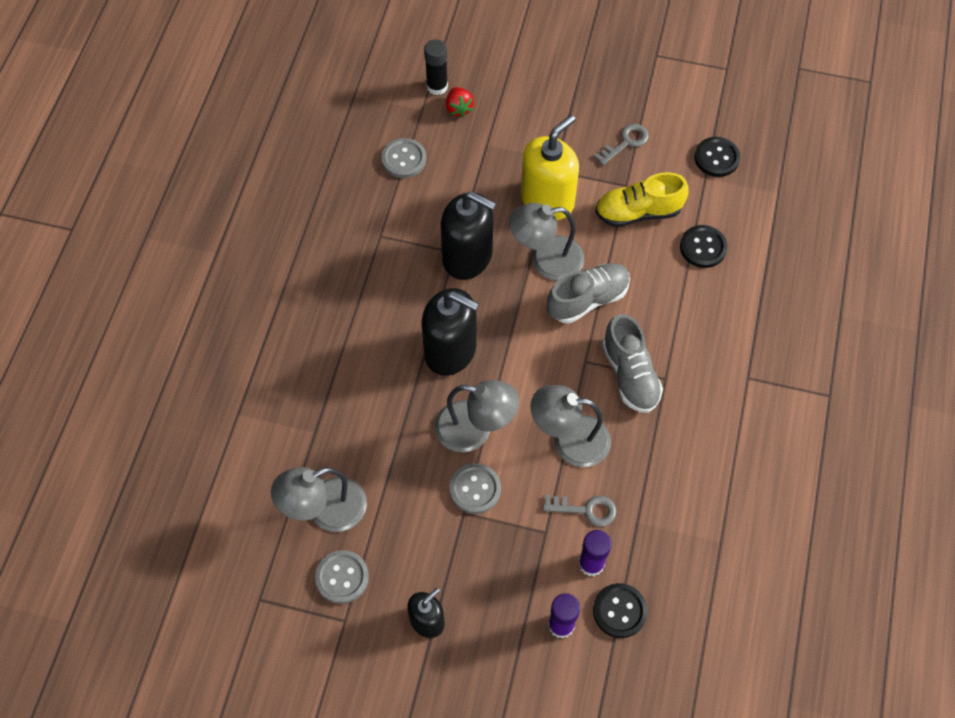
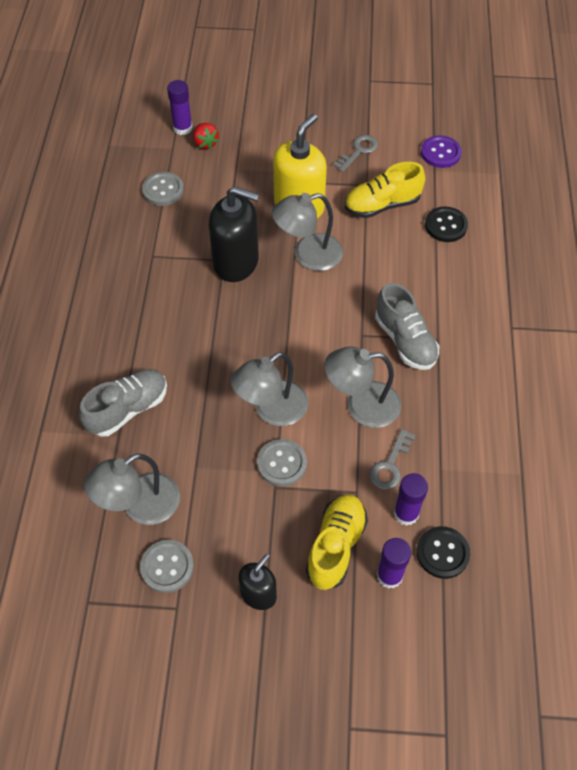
camera: 10 degrees left, 5 degrees down
black soap dispenser [422,288,479,376] -> none
black glue stick [424,39,448,95] -> purple glue stick [167,80,192,135]
grey lamp [434,380,519,452] -> grey lamp turned 135 degrees clockwise [230,352,308,426]
grey key [543,494,617,526] -> grey key turned 120 degrees clockwise [370,429,416,490]
grey shoe [547,263,630,324] -> grey shoe moved to [79,369,167,437]
black button [695,137,740,177] -> purple button [421,135,462,168]
none -> yellow shoe [306,494,368,590]

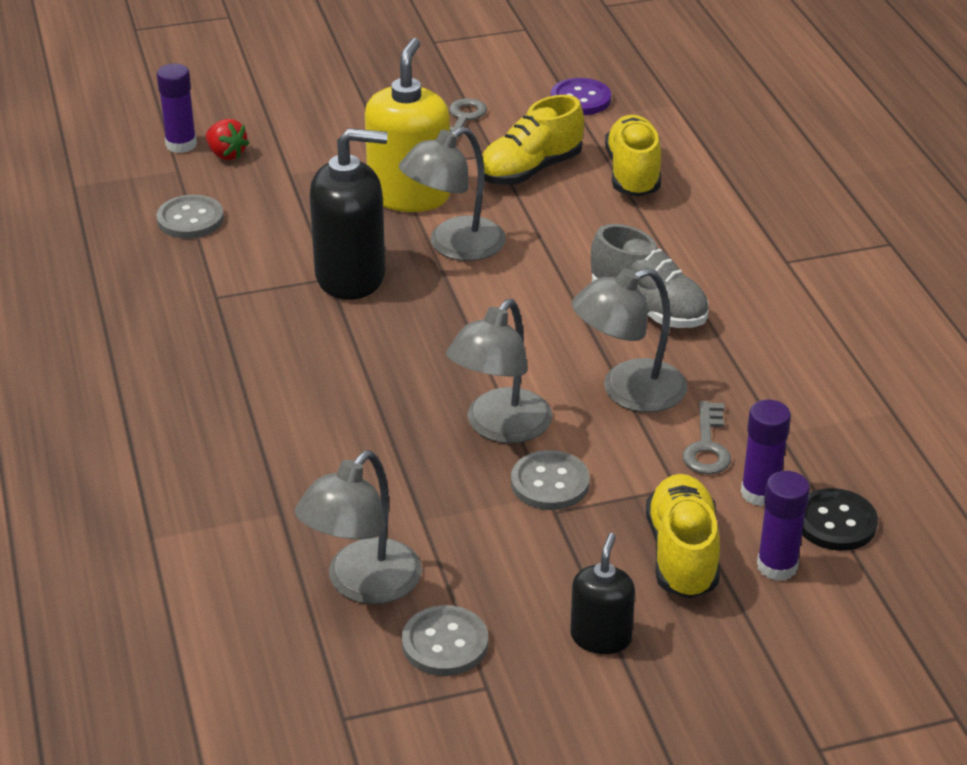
camera: 20 degrees left, 20 degrees down
grey shoe [79,369,167,437] -> none
black button [425,206,468,242] -> yellow shoe [605,115,661,197]

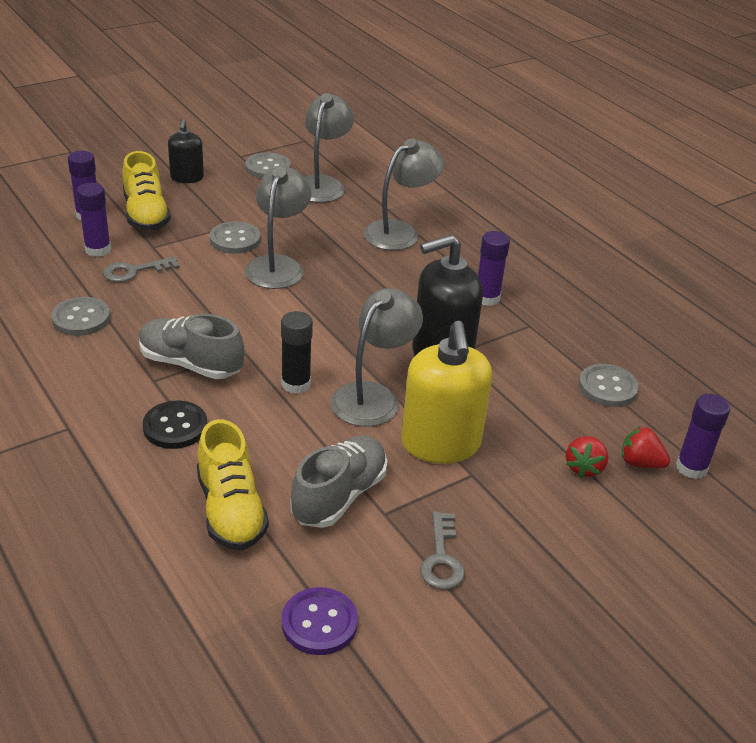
camera: 160 degrees right, 0 degrees up
yellow shoe [482,95,584,185] -> grey shoe [291,436,387,528]
grey lamp [572,268,687,412] -> grey lamp moved to [363,138,444,250]
grey key [683,401,731,475] -> grey key turned 105 degrees counterclockwise [103,257,179,282]
black button [802,488,878,551] -> black button moved to [143,400,207,449]
none -> grey button [51,297,110,336]
none -> black glue stick [281,311,313,394]
none -> purple glue stick [478,231,510,306]
none -> red strawberry [566,436,609,478]

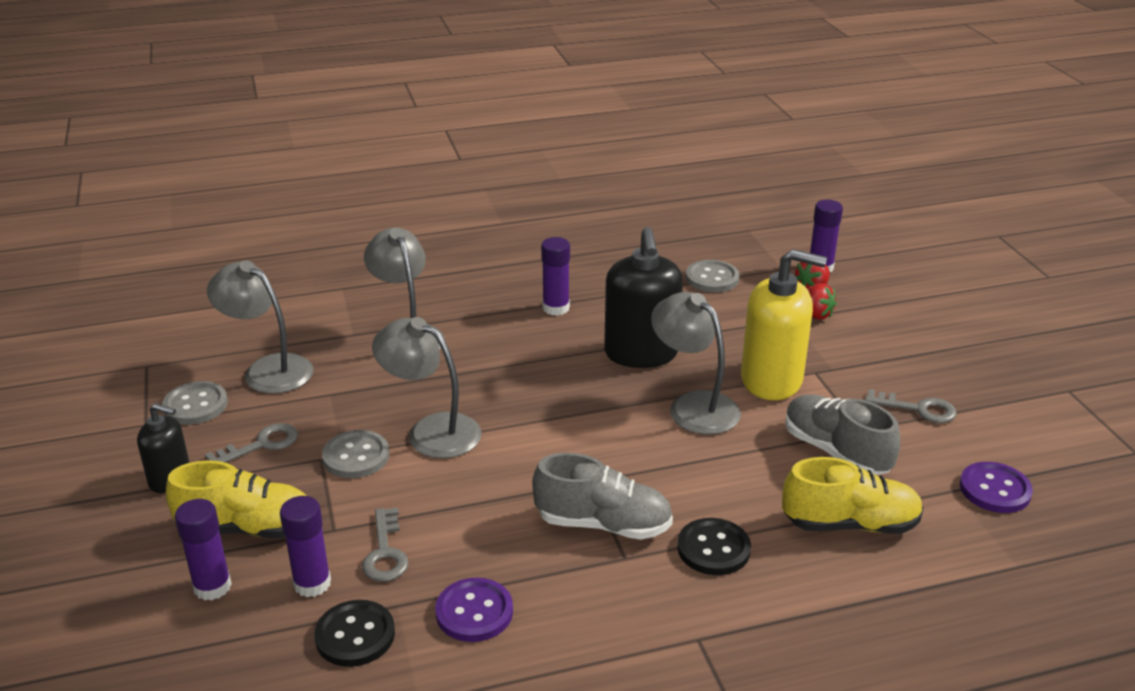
camera: 70 degrees left, 5 degrees down
grey button [51,297,110,336] -> purple button [435,578,513,642]
grey shoe [139,314,245,379] -> grey shoe turned 120 degrees counterclockwise [532,453,673,540]
black glue stick [281,311,313,394] -> none
none -> grey key [205,423,298,463]
none -> black button [314,600,395,667]

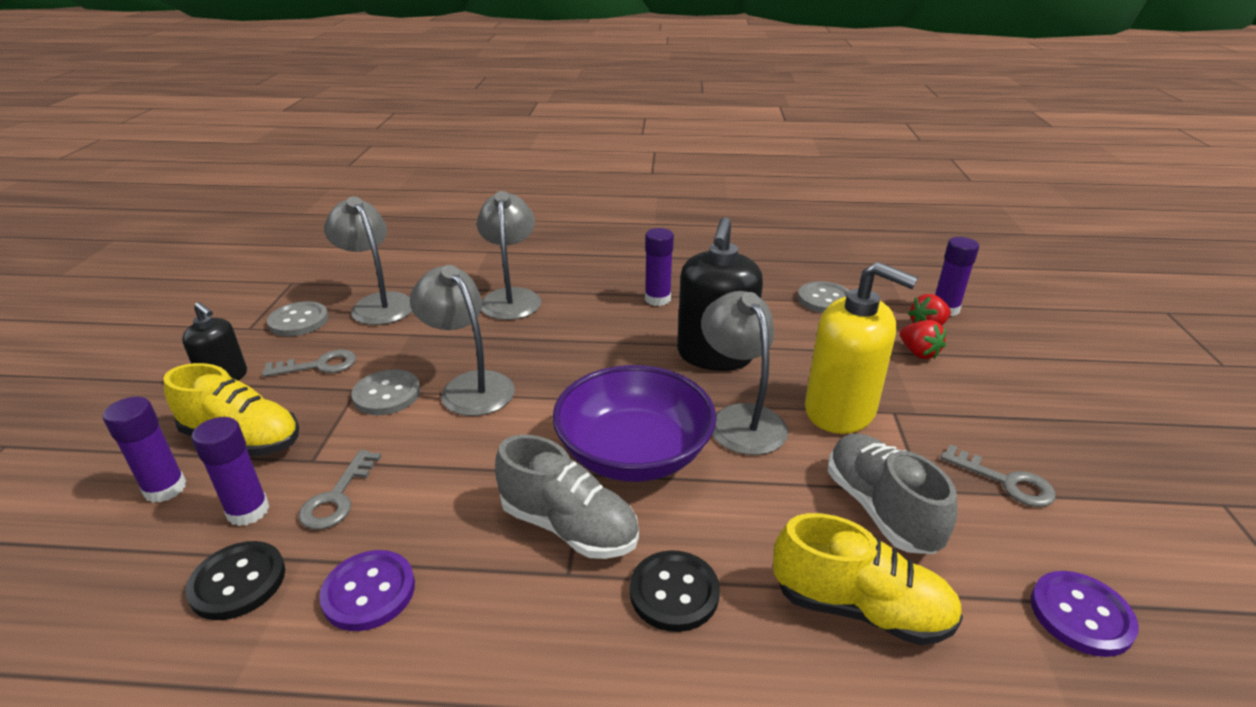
camera: 20 degrees right, 0 degrees up
none -> purple bowl [552,365,716,482]

